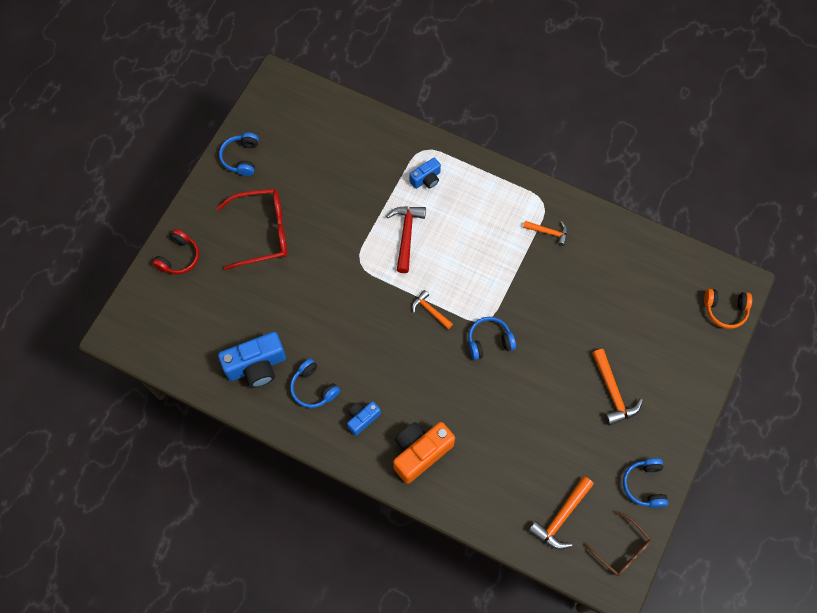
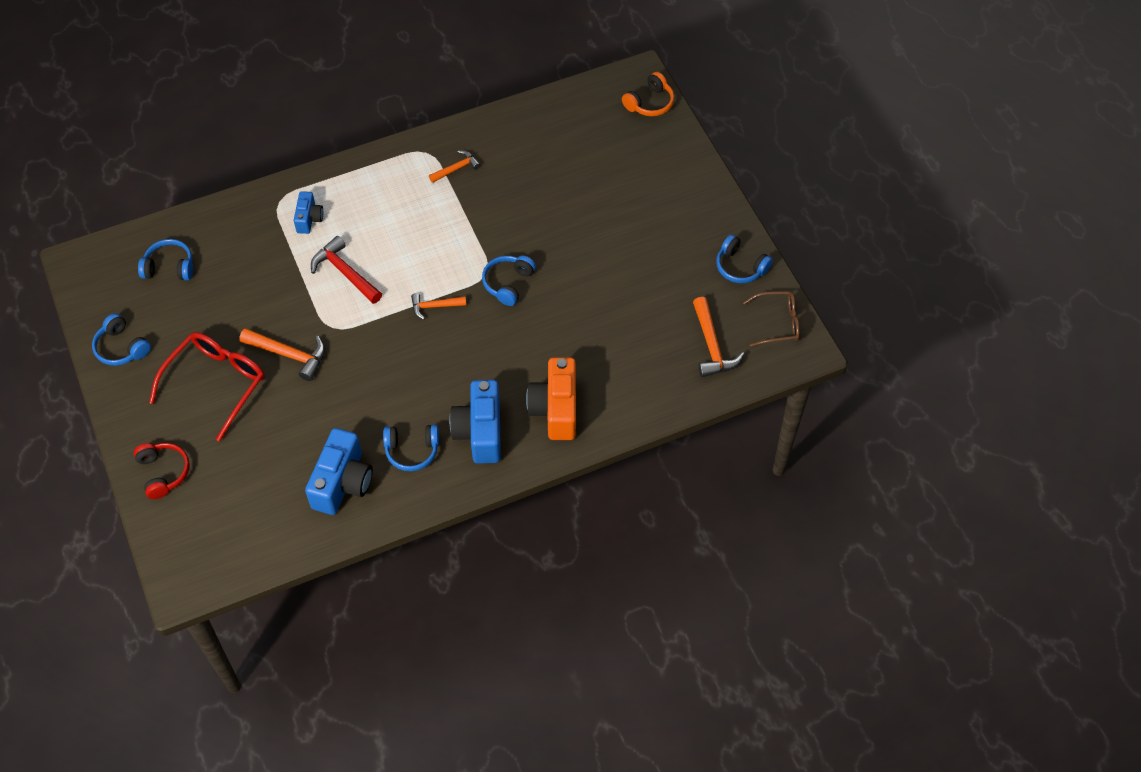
camera: 50 degrees left, 10 degrees down
blue camera [347,401,381,436] -> blue camera [449,380,501,464], size x1.80
orange hammer [592,349,643,426] -> orange hammer moved to [239,328,325,381]
none -> blue headphones [138,239,193,281]

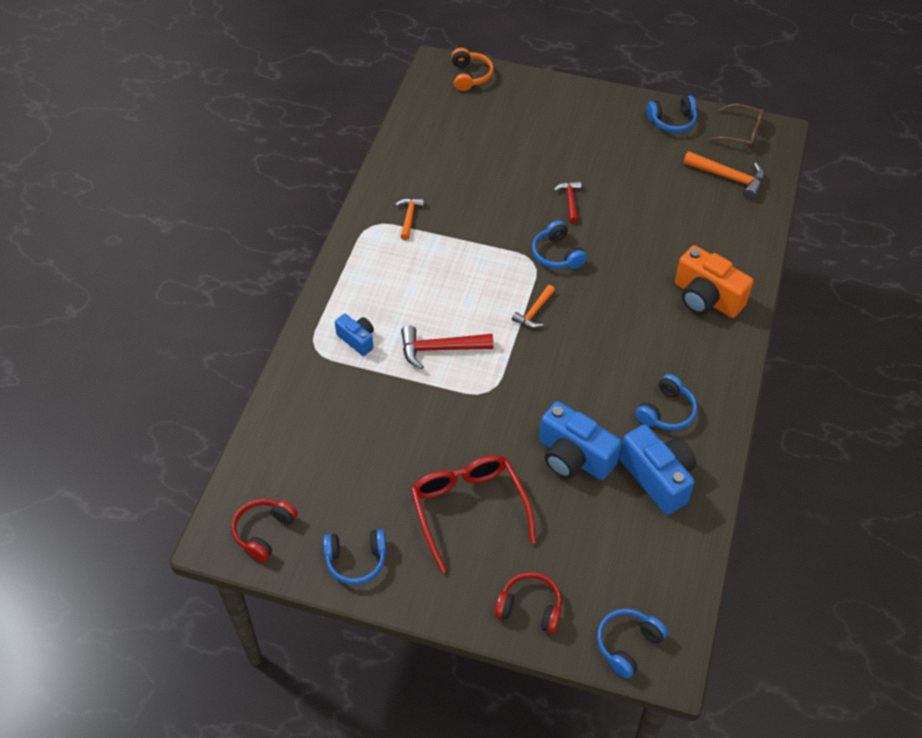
camera: 50 degrees left, 5 degrees down
blue headphones [138,239,193,281] -> blue headphones moved to [597,608,668,679]
orange hammer [239,328,325,381] -> none
blue camera [449,380,501,464] -> blue camera moved to [539,401,622,480]
brown glasses [743,291,800,347] -> brown glasses turned 75 degrees clockwise [707,104,764,148]
none -> red headphones [232,499,298,562]
none -> red hammer [554,181,581,223]

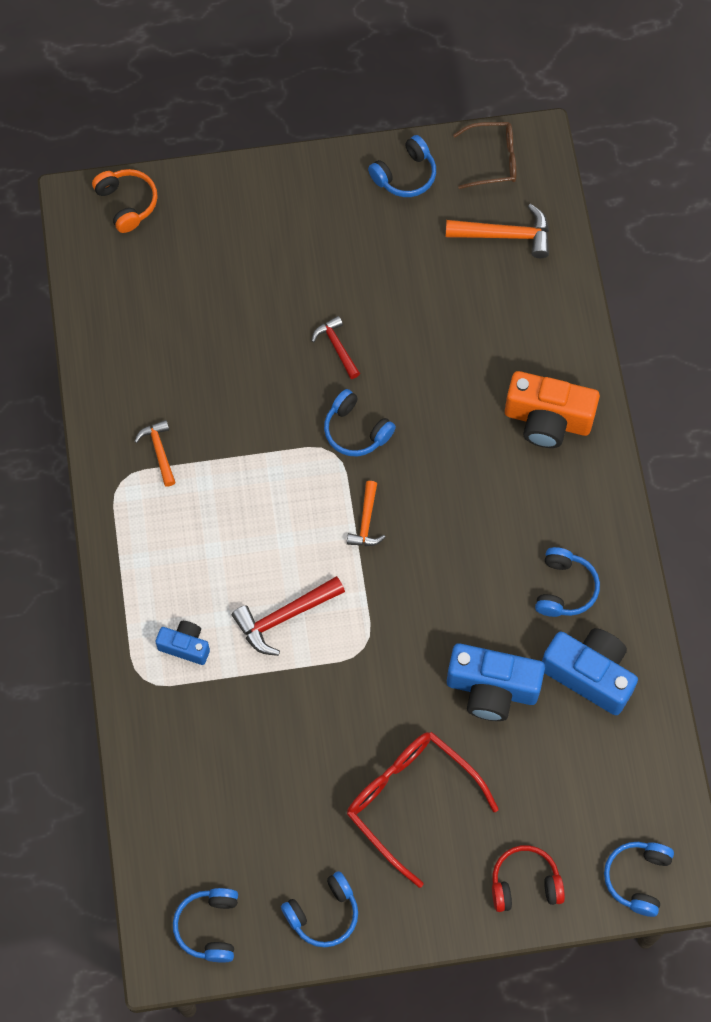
camera: 25 degrees left, 15 degrees up
red headphones [232,499,298,562] -> blue headphones [173,888,238,963]

